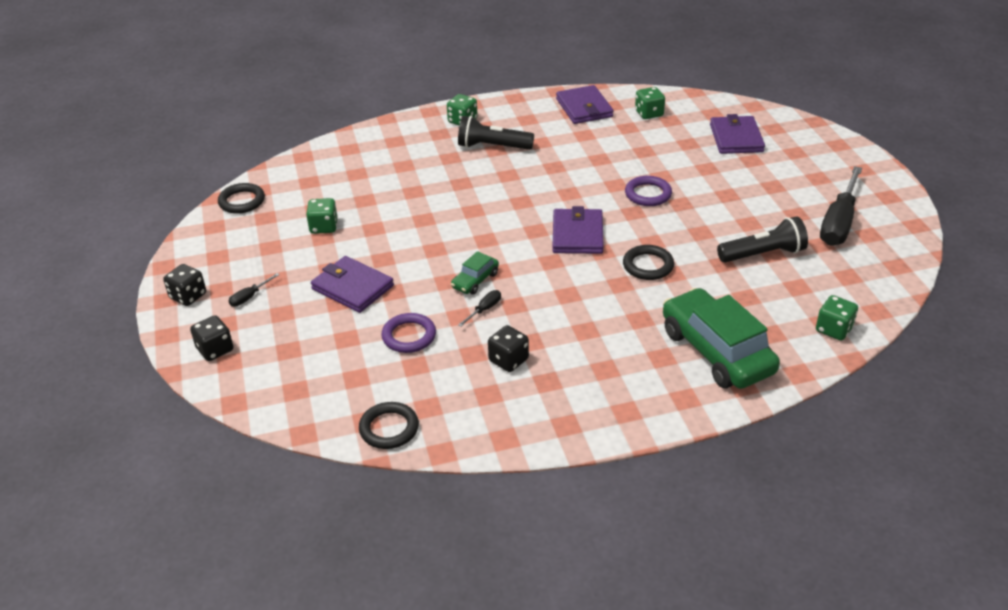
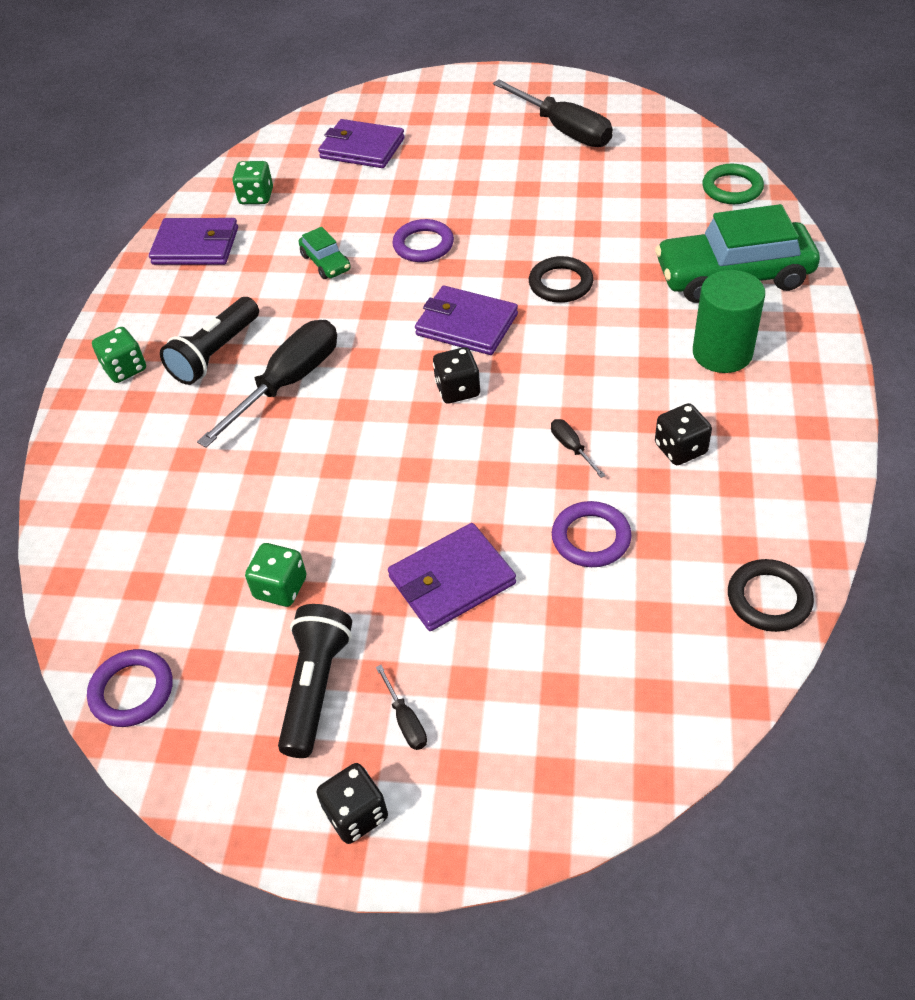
camera: 65 degrees left, 10 degrees up
black dice [190,315,233,361] -> black dice moved to [433,347,480,403]
black ring [218,183,265,214] -> purple ring [87,649,173,727]
green car [451,251,499,295] -> green car moved to [299,227,351,279]
black flashlight [717,216,808,263] -> black flashlight moved to [278,604,352,758]
green dice [816,295,858,341] -> green ring [703,164,764,204]
none -> black screwdriver [197,320,337,448]
none -> green cylinder [693,270,765,373]

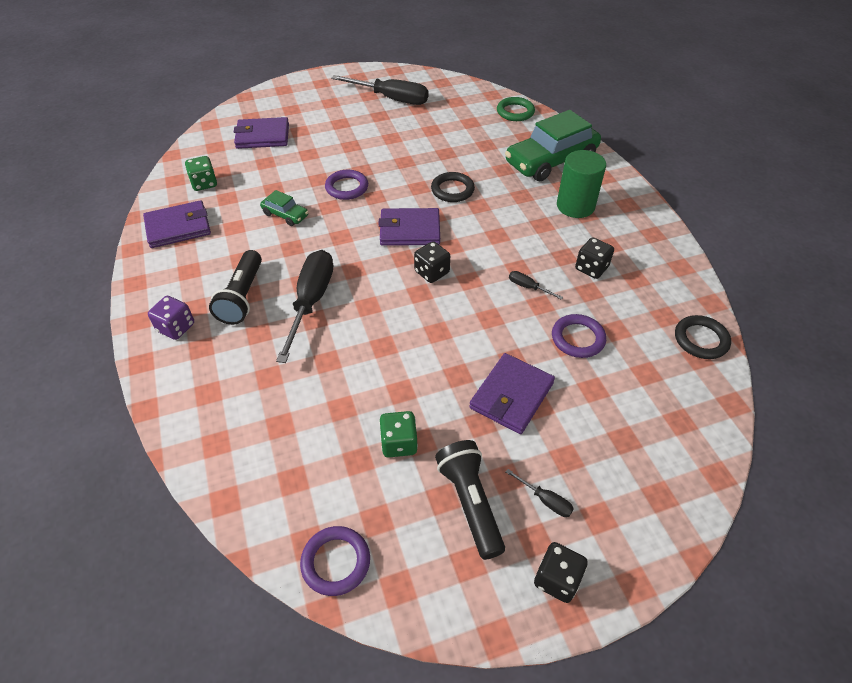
camera: 30 degrees left, 0 degrees up
green dice [92,327,146,383] -> purple dice [148,296,194,340]

